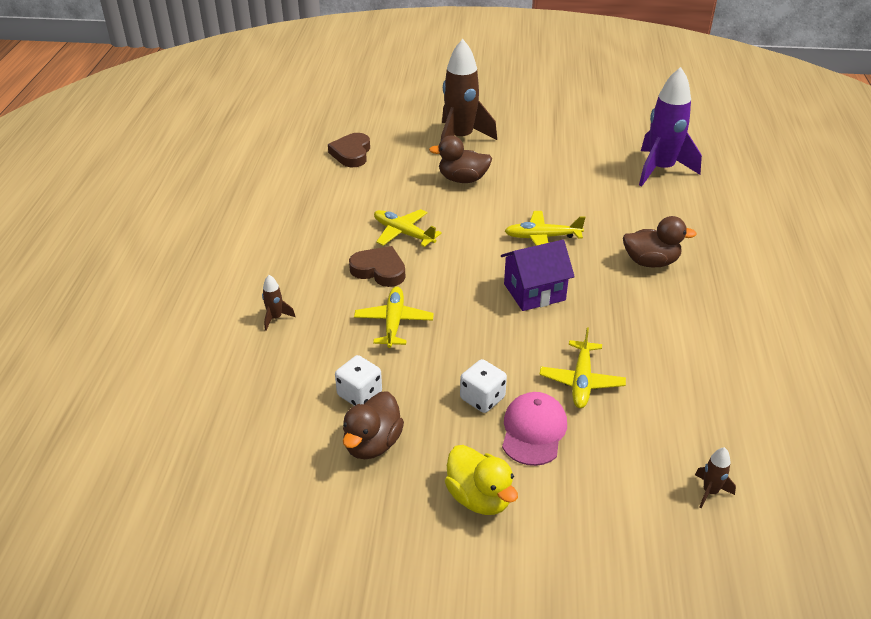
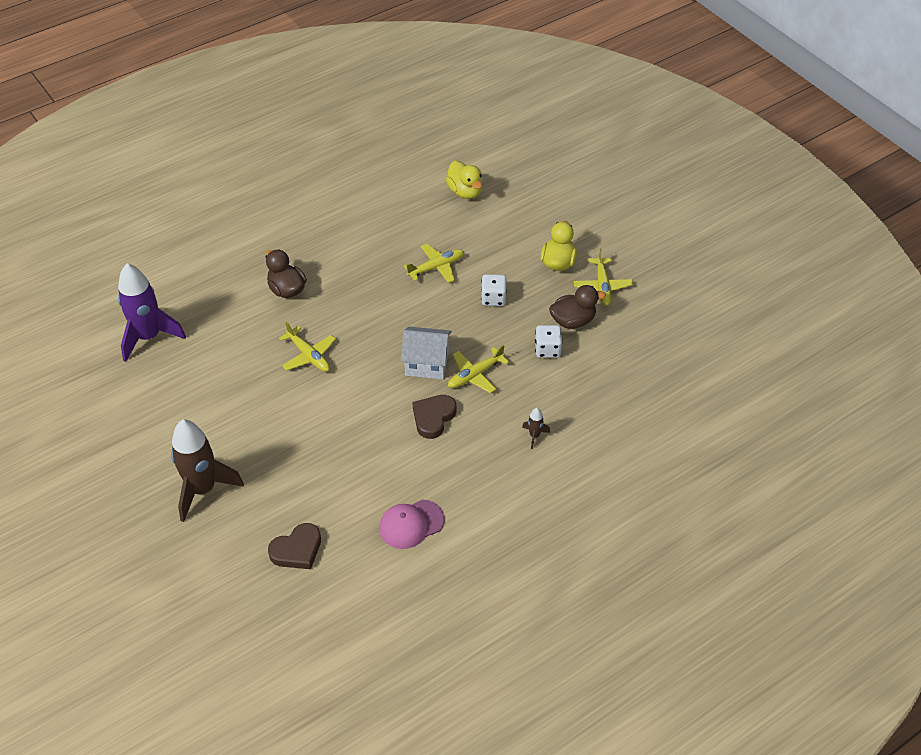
camera: 130 degrees left, 10 degrees up
brown heart [349,246,405,287] -> brown heart turned 45 degrees clockwise [412,395,457,439]
yellow plane [374,209,442,247] -> yellow plane moved to [574,248,633,306]
brown duck [429,136,492,183] -> none
purple house [501,240,575,311] -> none
pink cap [502,392,567,466] -> pink cap moved to [379,499,445,549]
brown rocket [695,447,736,508] -> yellow duck [446,161,482,199]
none -> white house [401,326,452,380]

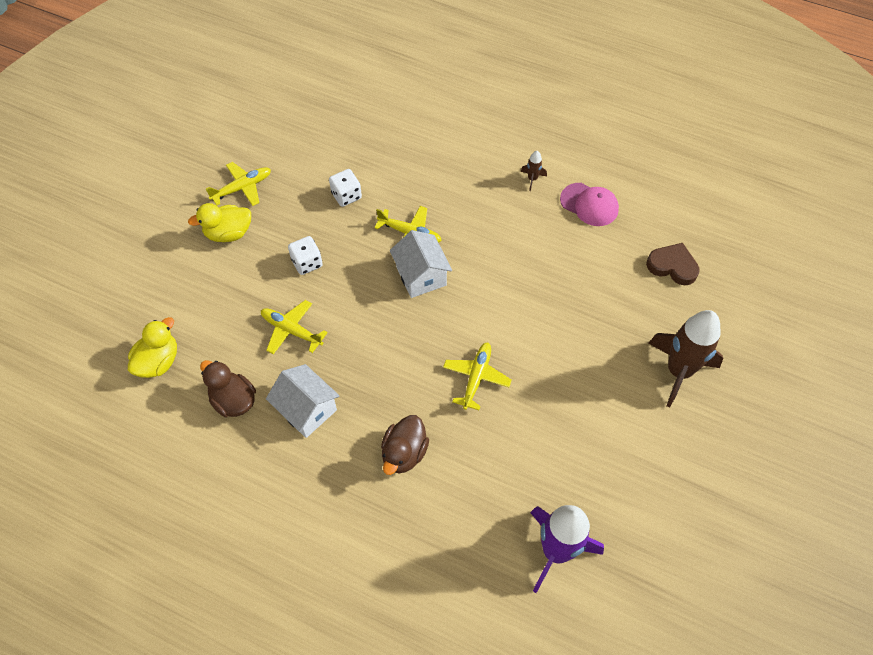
camera: 120 degrees left, 10 degrees up
brown heart [412,395,457,439] -> none
brown rocket [522,408,550,449] -> brown rocket moved to [521,151,547,191]
brown duck [549,285,606,329] -> brown duck moved to [200,360,256,417]
none -> white house [266,364,340,438]

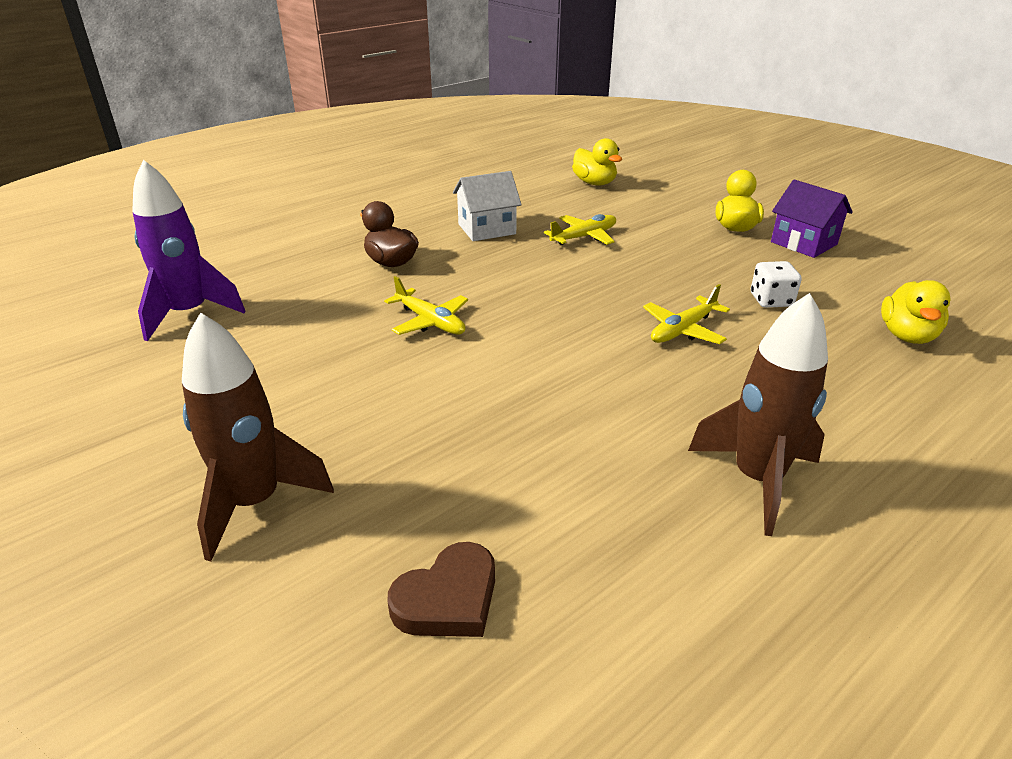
camera: 115 degrees right, 25 degrees down
brown duck [200,360,256,417] -> none
yellow plane [206,162,271,206] -> purple house [771,179,853,258]
white dice [288,236,323,275] -> none
white house [390,230,452,298] -> none
brown rocket [521,151,547,191] -> brown rocket [688,293,828,536], size x2.42
pink cap [560,183,619,226] -> none
none -> yellow duck [881,280,950,344]

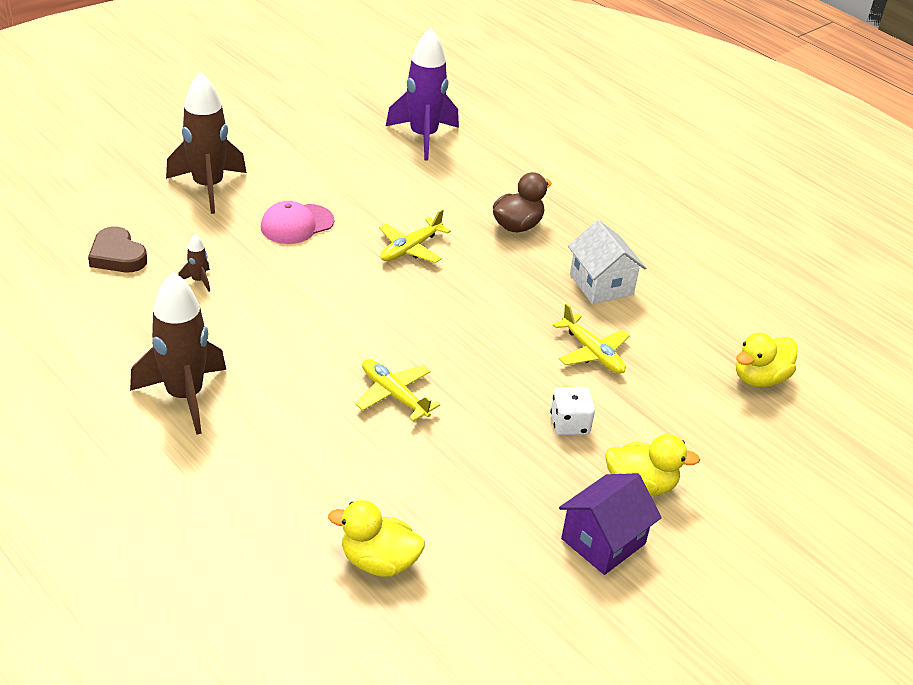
camera: 85 degrees right, 5 degrees up
white dice [751,261,802,308] -> white dice moved to [550,387,595,435]
none -> brown rocket [178,234,210,292]
none -> pink cap [261,201,334,244]

